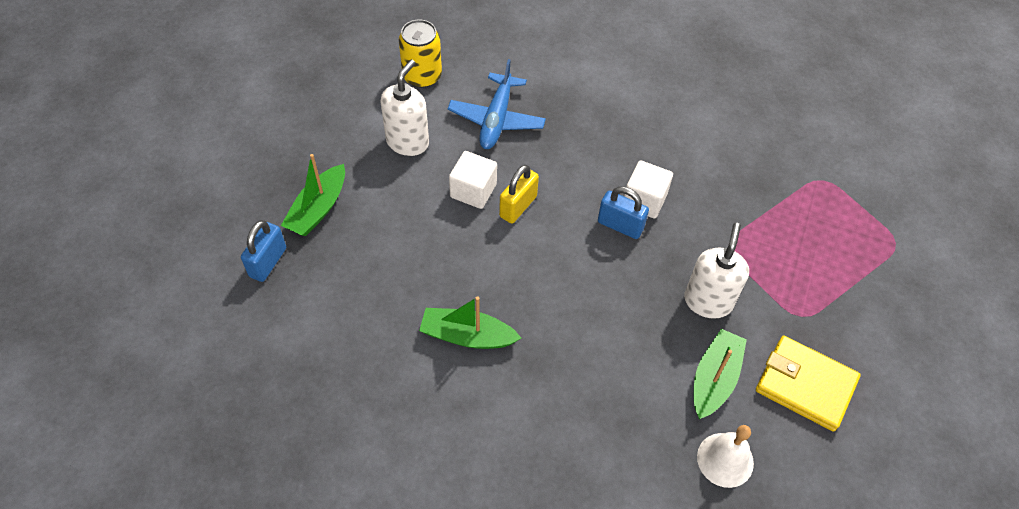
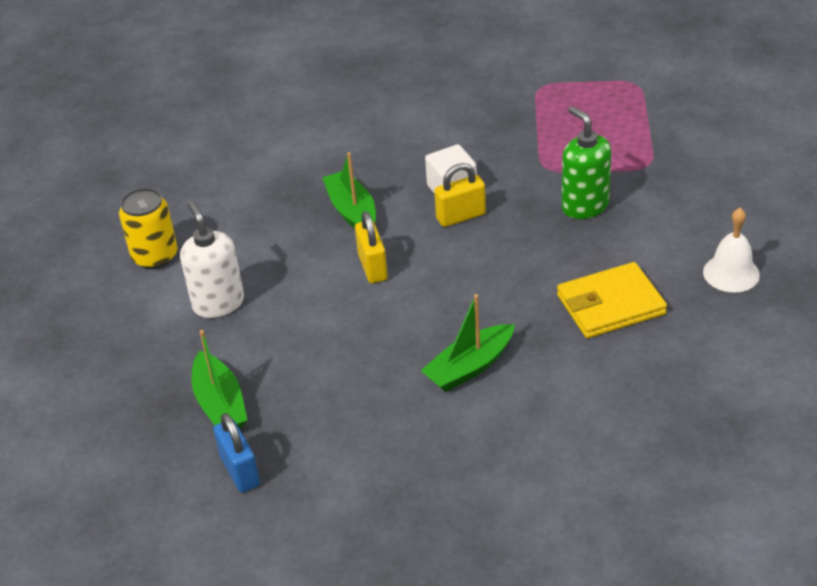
camera: 45 degrees left, 15 degrees down
blue plane [448,59,546,149] -> none
white cube [449,151,497,209] -> none
blue padlock [598,187,649,239] -> yellow padlock [434,163,486,227]
white soap dispenser [684,223,749,319] -> green soap dispenser [562,106,611,219]
green boat [694,329,747,419] -> green boat moved to [322,152,376,229]
yellow wallet [756,336,861,432] -> yellow wallet moved to [557,262,667,338]

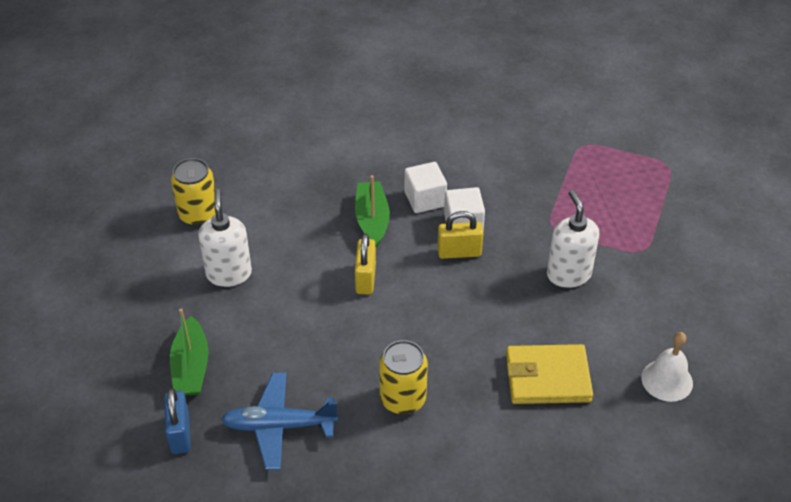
camera: 15 degrees right, 5 degrees up
green boat [421,294,515,392] -> yellow can [379,340,428,414]
green soap dispenser [562,106,611,219] -> white soap dispenser [547,190,599,288]
none -> blue plane [221,373,338,470]
none -> white cube [405,162,447,213]

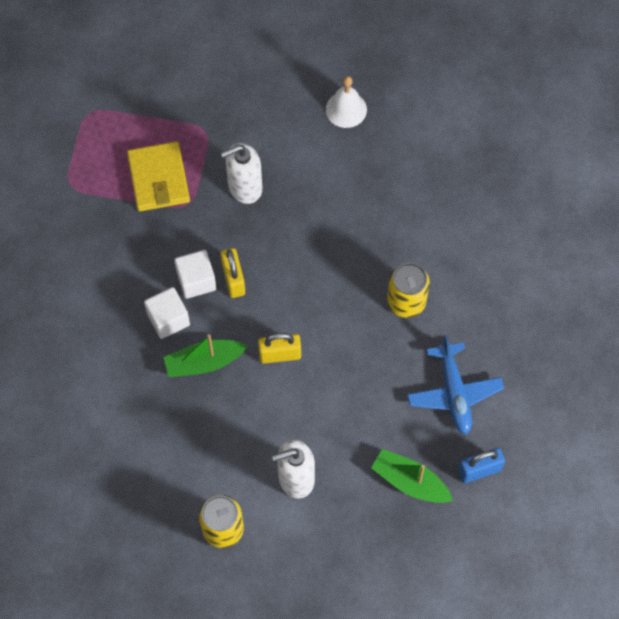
camera: 100 degrees left, 20 degrees up
green boat [170,309,209,396] -> green boat turned 135 degrees counterclockwise [371,449,453,503]
yellow wallet [506,344,593,404] -> yellow wallet moved to [127,141,190,211]

